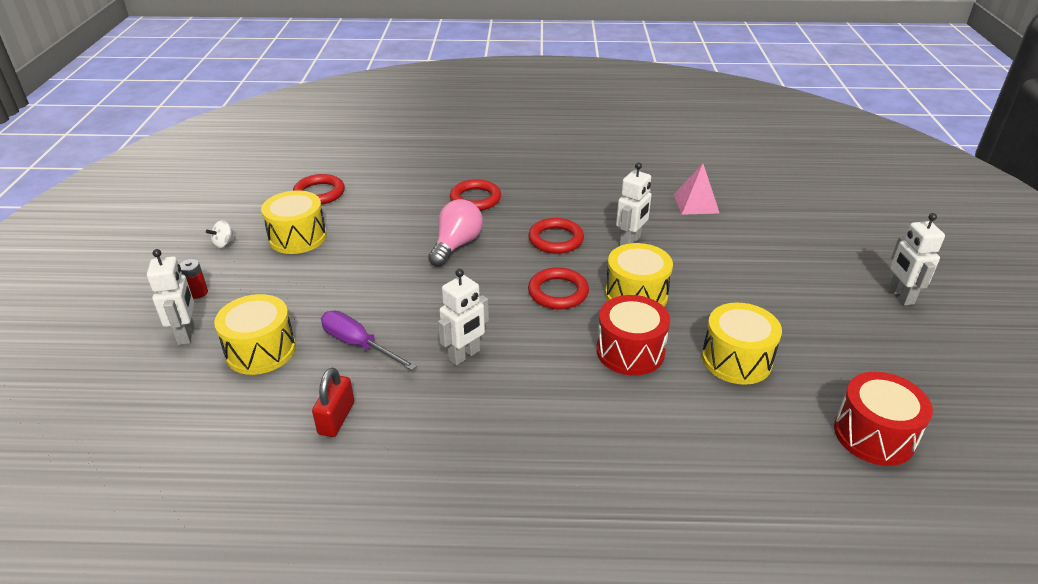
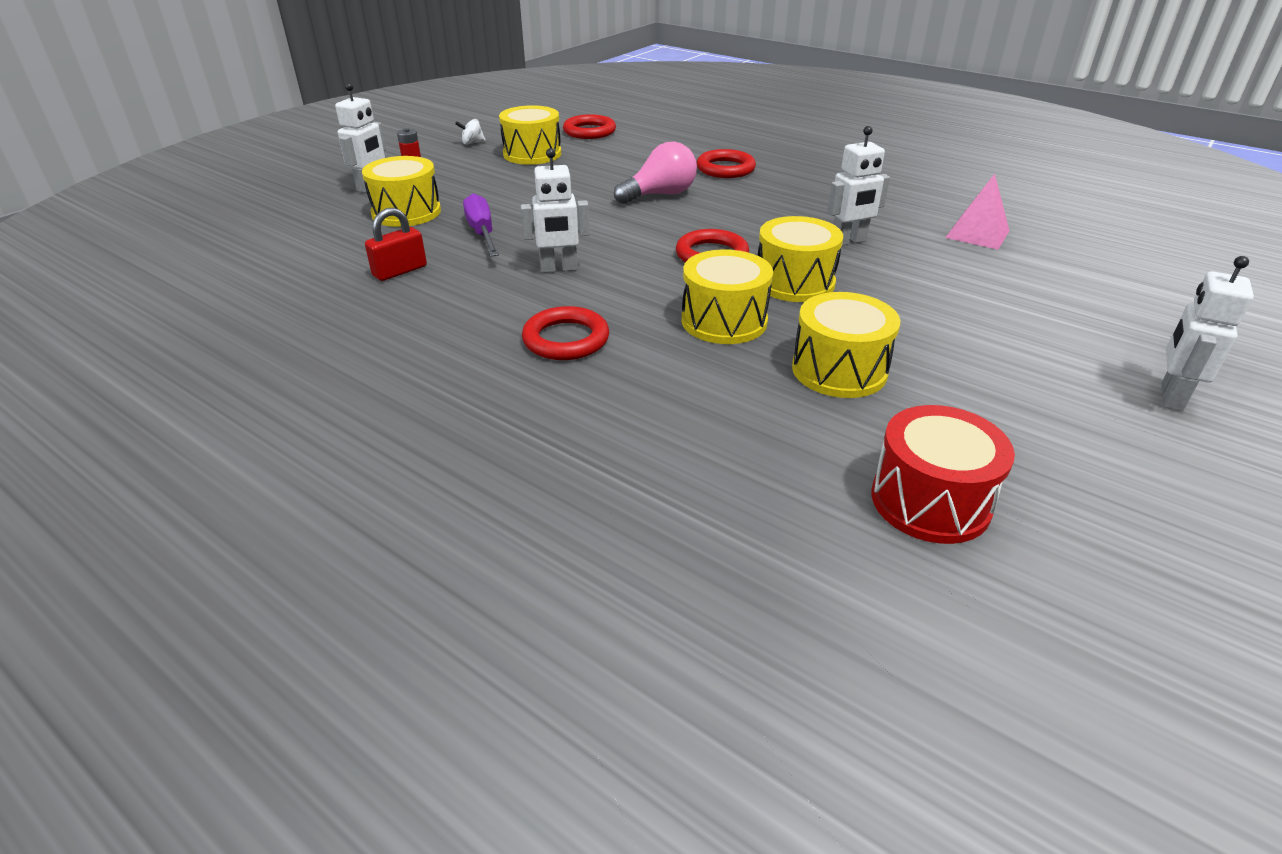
camera: 35 degrees right, 0 degrees up
red ring [528,218,584,254] -> red ring moved to [522,306,609,360]
red drum [596,295,670,376] -> yellow drum [682,249,773,344]

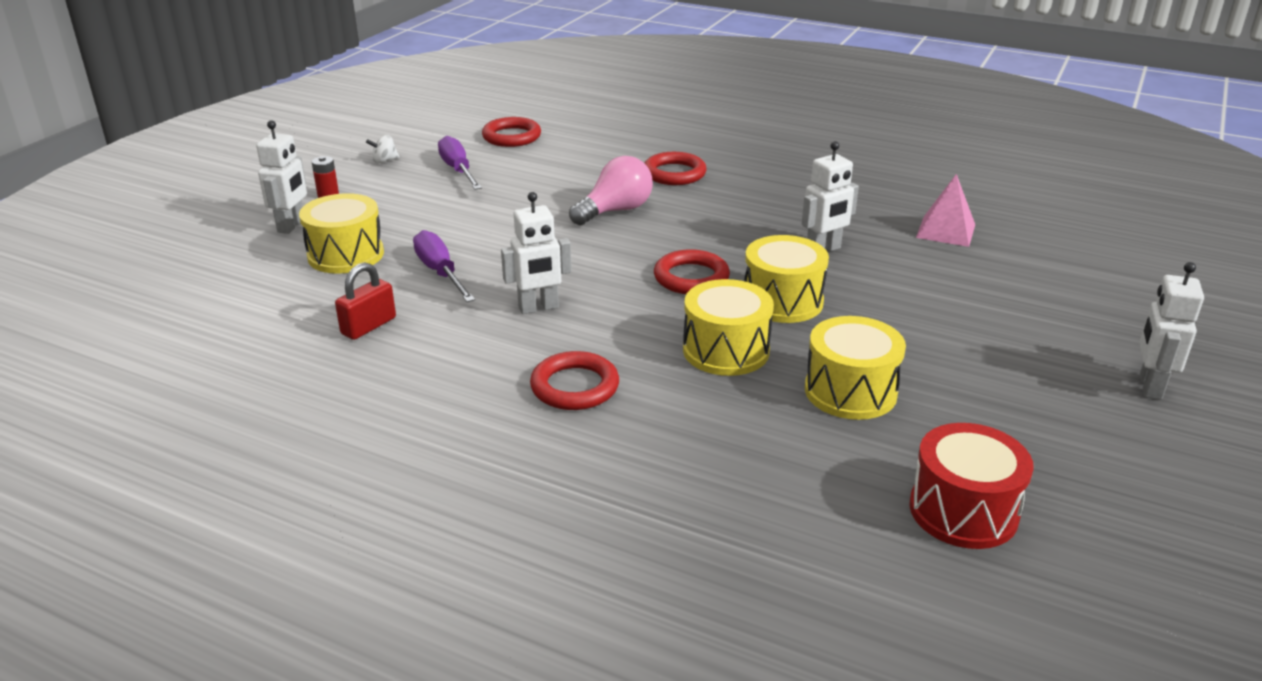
camera: 10 degrees left, 5 degrees down
yellow drum [499,105,561,165] -> purple screwdriver [438,136,482,190]

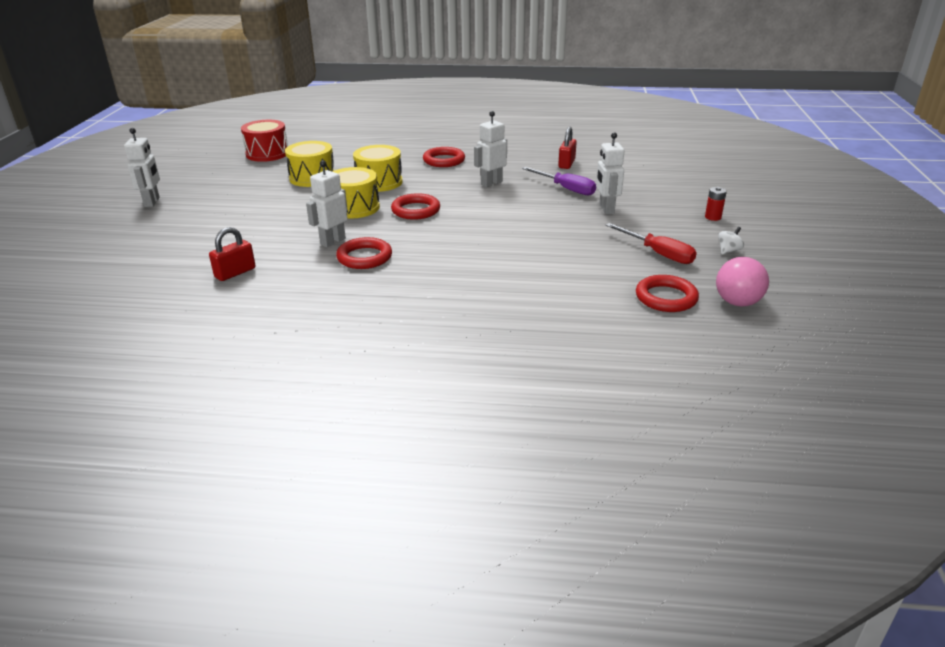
camera: 160 degrees right, 0 degrees up
white robot [256,120,307,234] -> white robot moved to [596,132,625,214]
yellow drum [299,193,384,274] -> none
purple screwdriver [438,136,482,190] -> red screwdriver [605,223,697,264]
pink light bulb [569,156,653,225] -> pink light bulb moved to [716,257,769,307]
red ring [645,152,706,185] -> red ring moved to [336,237,392,269]
pink pyramid [916,174,975,247] -> red padlock [209,227,256,281]

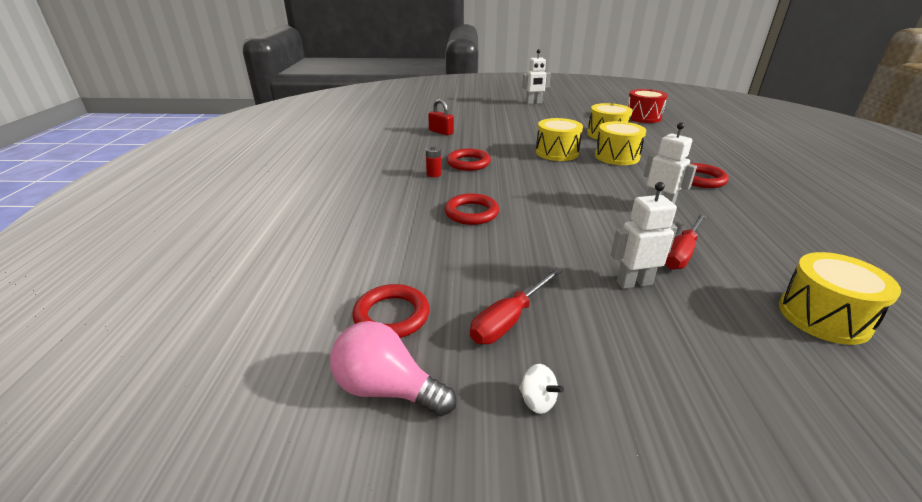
camera: 85 degrees right, 0 degrees up
white robot [306,160,348,247] -> none
red ring [391,193,440,220] -> red ring moved to [445,193,499,225]
purple screwdriver [522,167,596,195] -> red screwdriver [665,213,707,270]
red padlock [558,127,577,169] -> none
red battery [705,187,727,221] -> red battery moved to [426,146,441,177]
none -> yellow drum [779,252,901,345]

